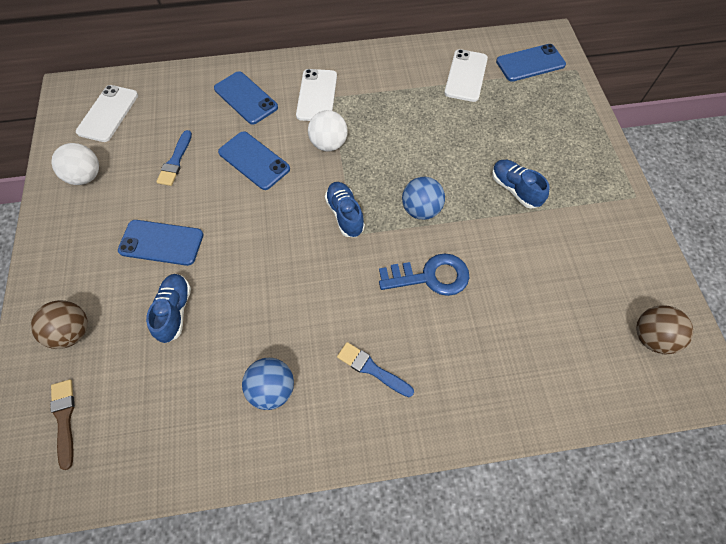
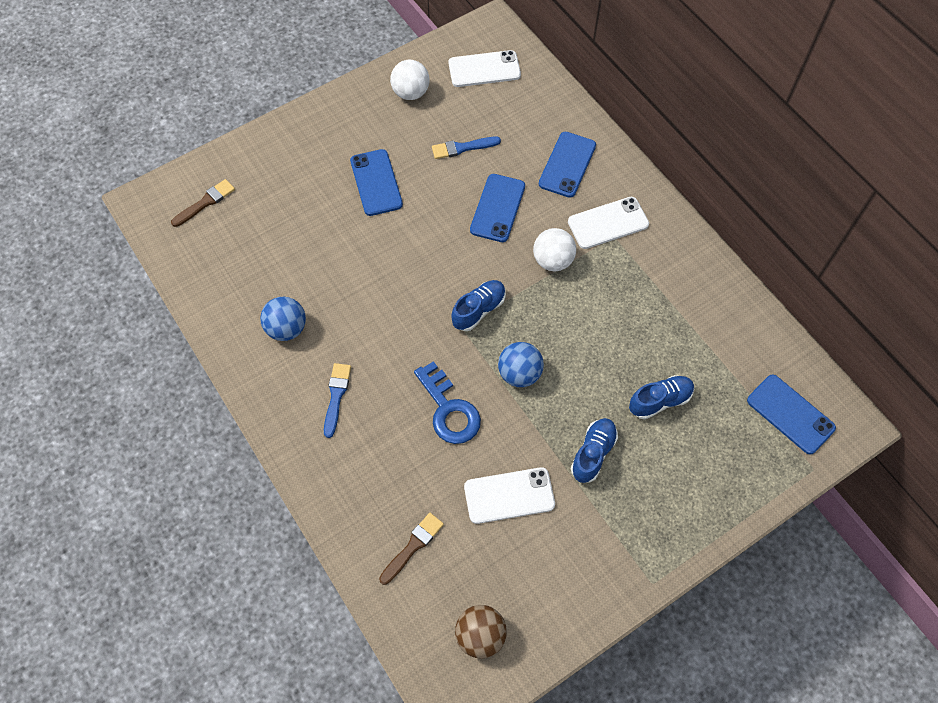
camera: 65 degrees right, 0 degrees up
brown ball [31,300,88,349] -> none
blue shoe [146,274,191,343] -> blue shoe moved to [629,375,694,419]
white phone [444,49,488,102] -> white phone moved to [464,467,555,524]
none -> brown brush [379,513,444,585]

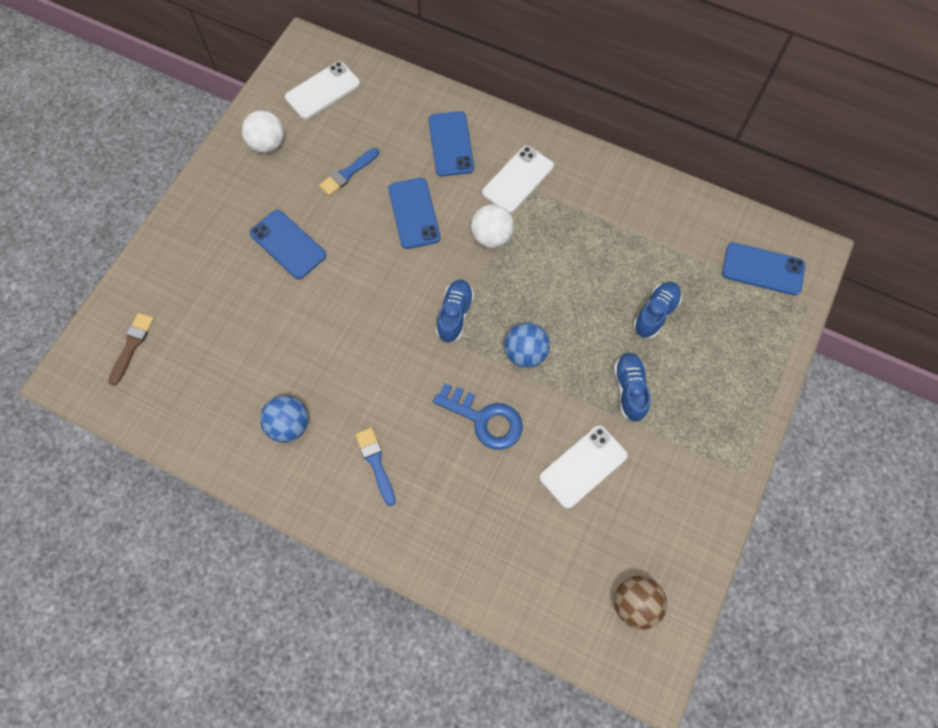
camera: 30 degrees left, 5 degrees up
brown brush [379,513,444,585] -> none

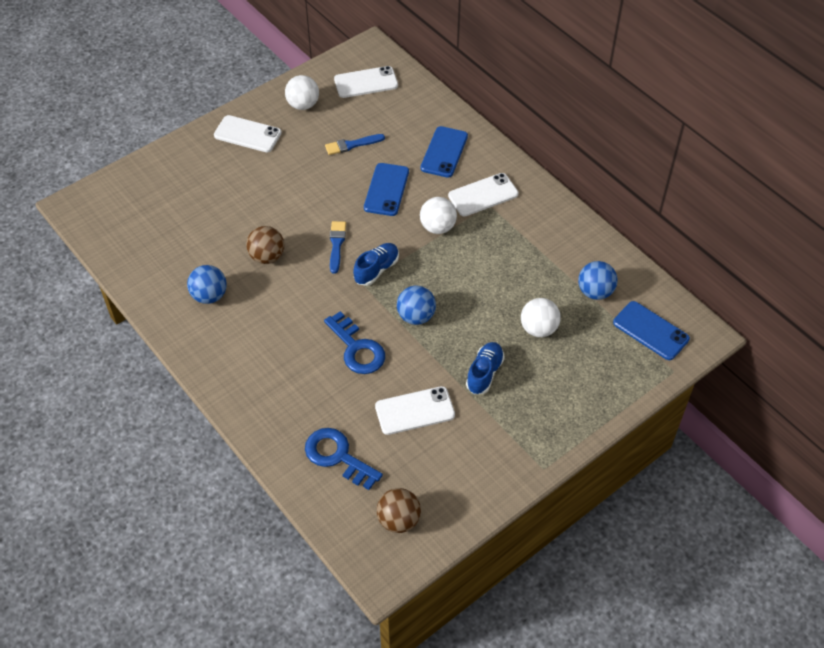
camera: 25 degrees right, 15 degrees down
brown brush [108,313,154,385] -> none
blue phone [250,210,326,279] -> none
blue brush [355,428,396,506] -> blue brush moved to [330,221,346,274]
blue shoe [633,282,682,338] -> white ball [521,298,561,337]
none -> white phone [214,115,282,152]
none -> brown ball [246,226,285,264]
none -> blue key [305,428,383,490]
none -> blue ball [578,261,618,300]

